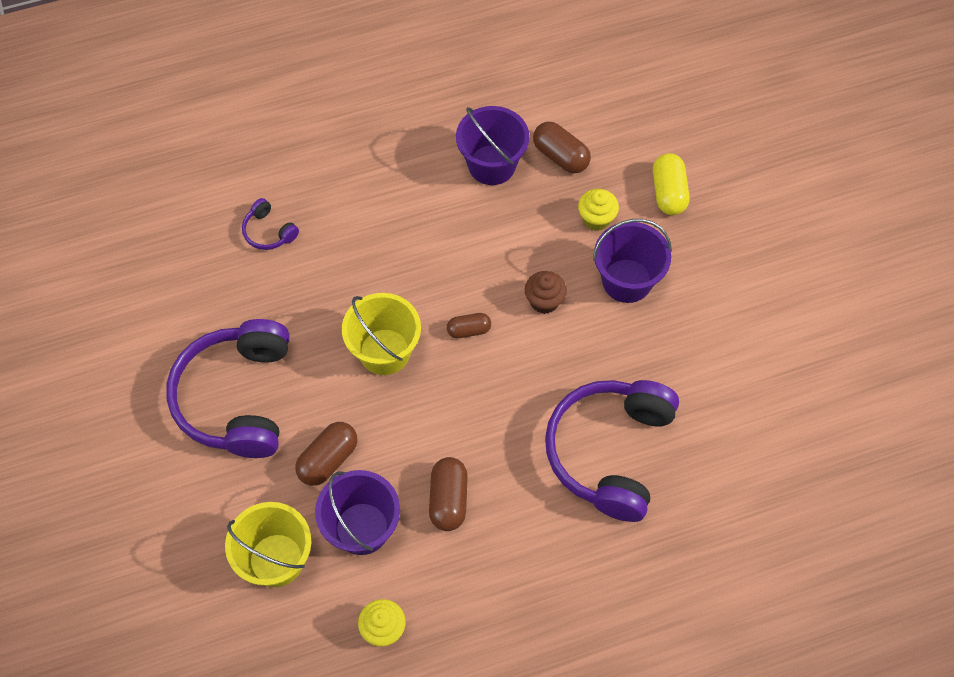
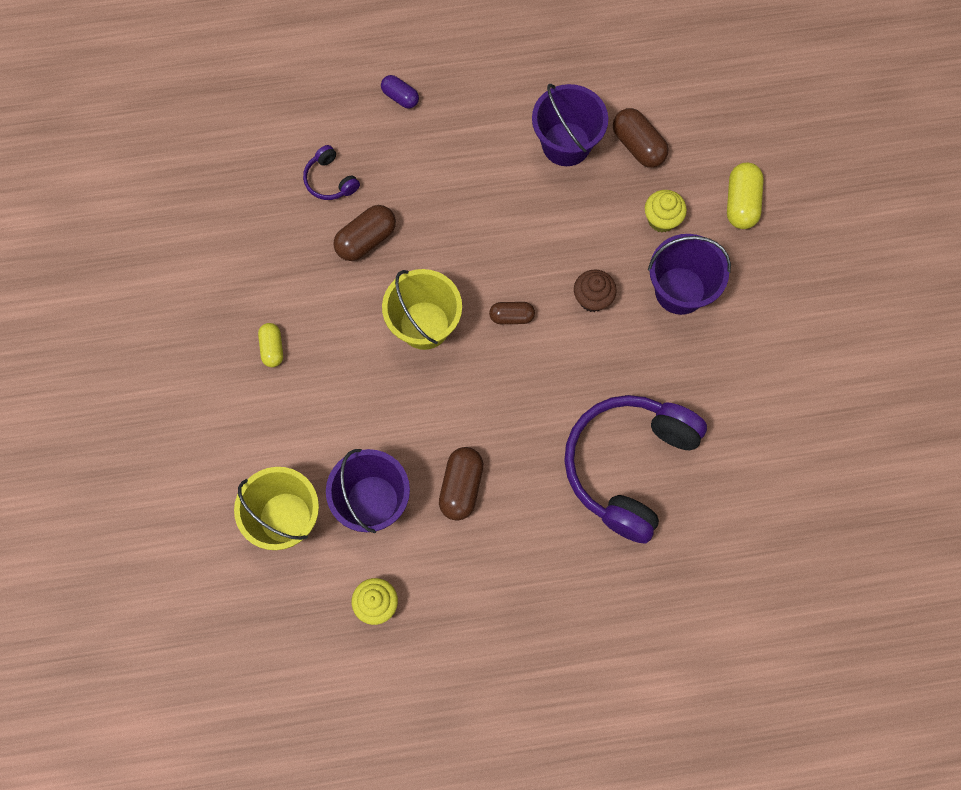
camera: 10 degrees right, 10 degrees up
purple headphones [166,319,289,458] -> yellow capsule [258,323,283,367]
brown capsule [295,422,358,486] -> brown capsule moved to [333,205,396,261]
none -> purple capsule [381,75,419,109]

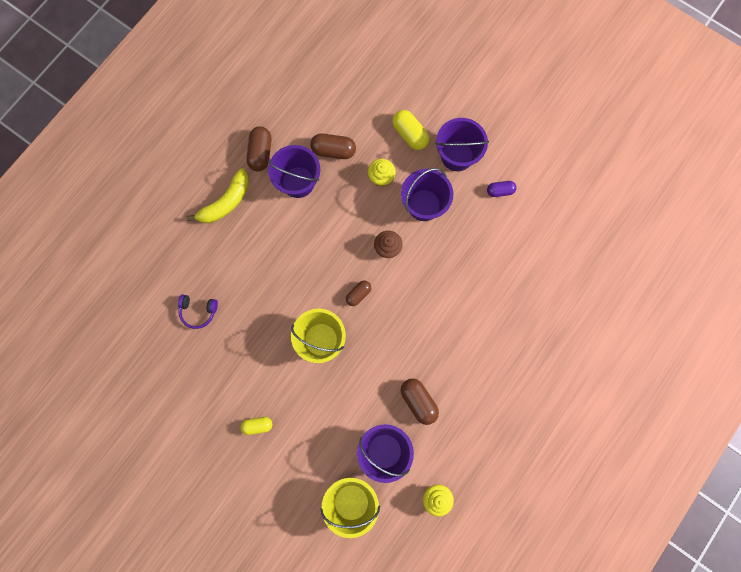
camera: 45 degrees left, 5 degrees up
yellow capsule [258,323,283,367] -> yellow capsule turned 45 degrees counterclockwise [241,417,272,435]
brown capsule [333,205,396,261] -> brown capsule moved to [246,126,271,171]
purple capsule [381,75,419,109] -> purple capsule moved to [487,181,517,197]
purple headphones [564,395,707,544] -> none
none -> yellow banana [186,168,249,223]
none -> purple bucket [435,118,489,171]

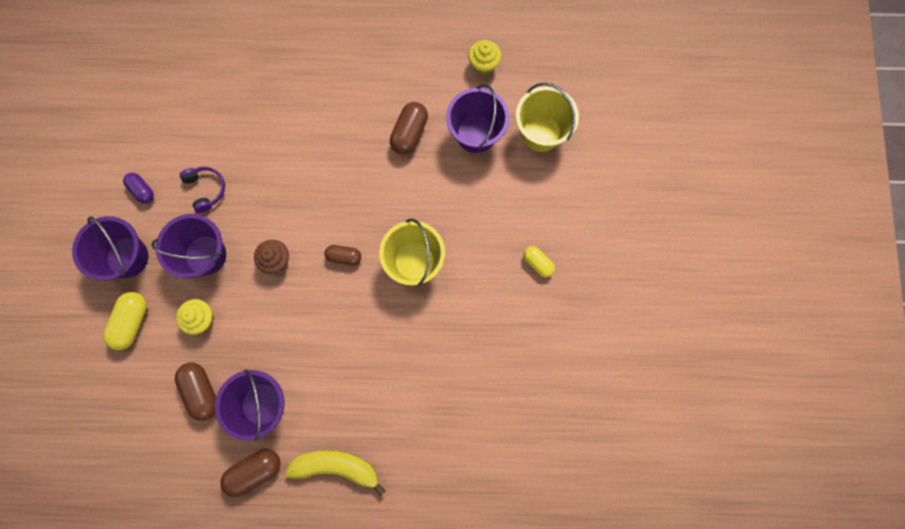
camera: 125 degrees left, 0 degrees up
purple headphones [178,294,218,329] -> purple headphones moved to [180,167,225,213]

